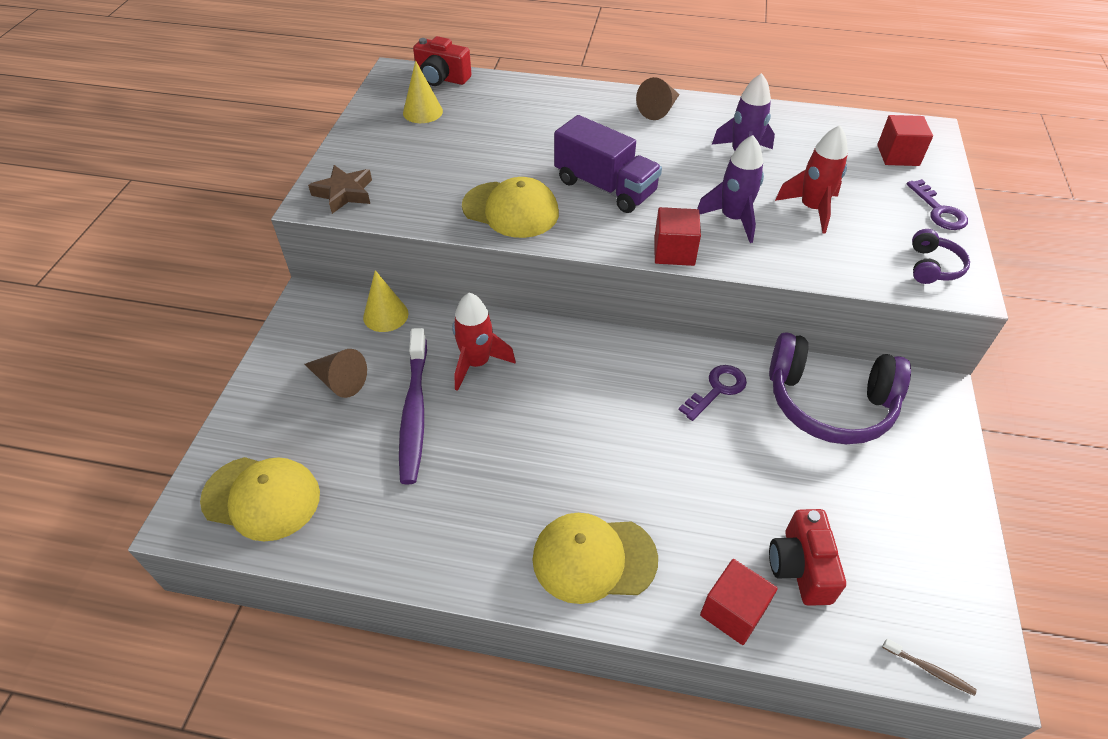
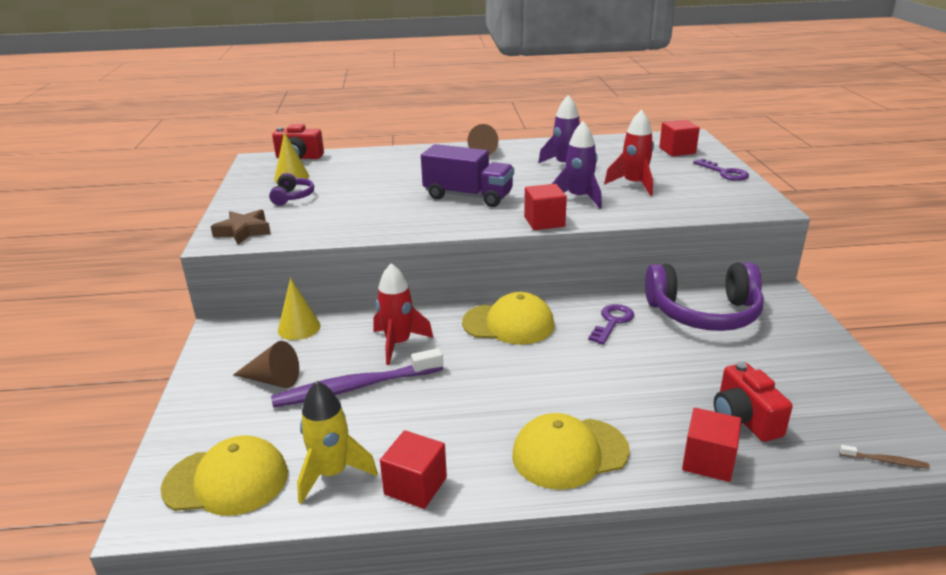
camera: 15 degrees left, 20 degrees down
purple toothbrush [399,328,427,484] -> purple toothbrush turned 90 degrees clockwise [271,348,443,407]
yellow cap [462,177,559,238] -> yellow cap moved to [462,292,555,344]
purple headphones [912,229,970,284] -> purple headphones moved to [269,173,314,206]
none -> yellow rocket [297,381,378,504]
none -> red cube [380,430,447,509]

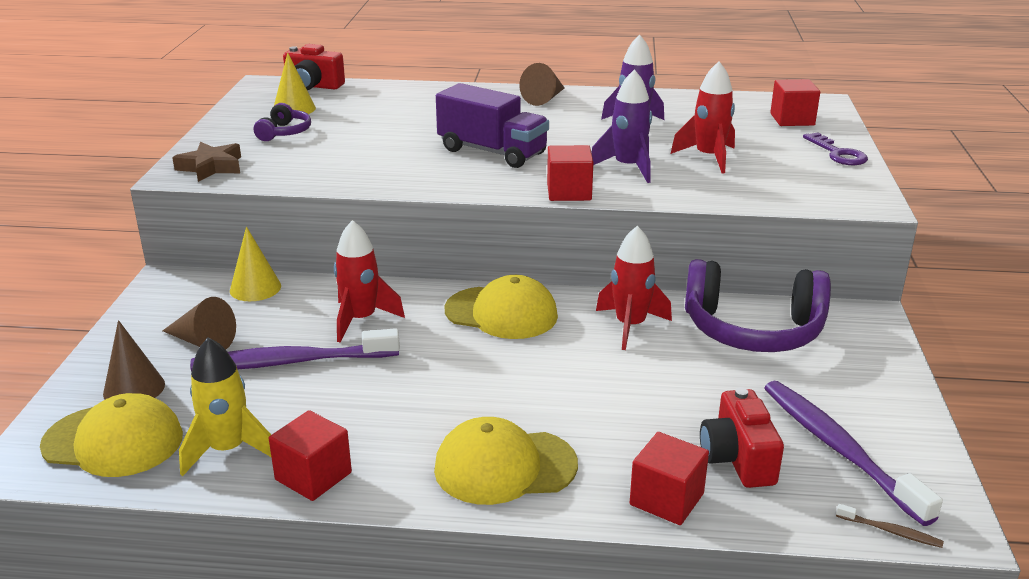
camera: 10 degrees right, 0 degrees up
purple key [588,304,634,345] -> red rocket [596,226,672,350]
none -> brown cone [103,320,165,399]
none -> purple toothbrush [764,381,943,526]

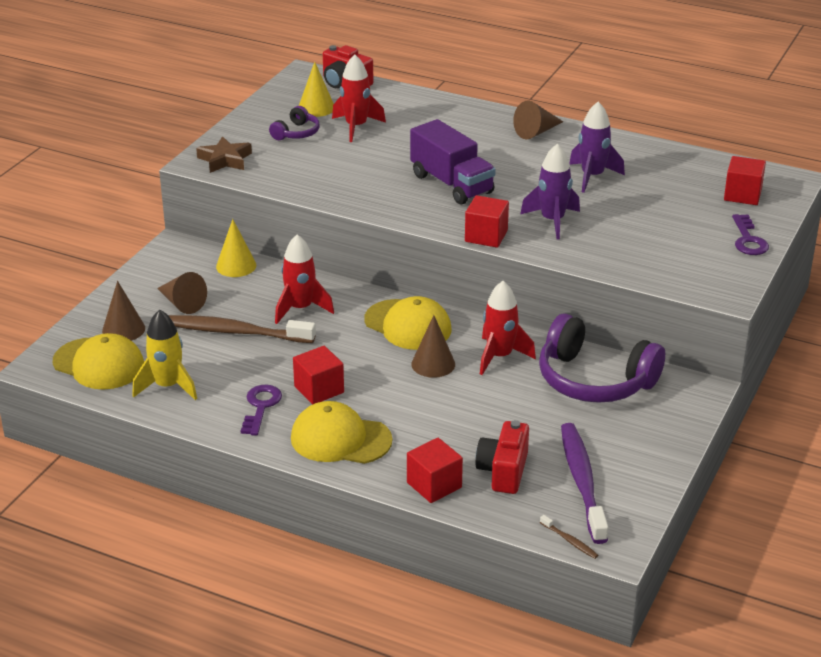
camera: 20 degrees right, 5 degrees up
purple toothbrush [190,328,400,371] -> brown toothbrush [168,315,316,343]
red cube [269,410,352,501] -> red cube moved to [293,346,344,405]
red rocket [671,61,735,174] -> red rocket moved to [332,55,386,142]
none -> purple key [241,385,282,436]
none -> brown cone [411,315,455,378]

